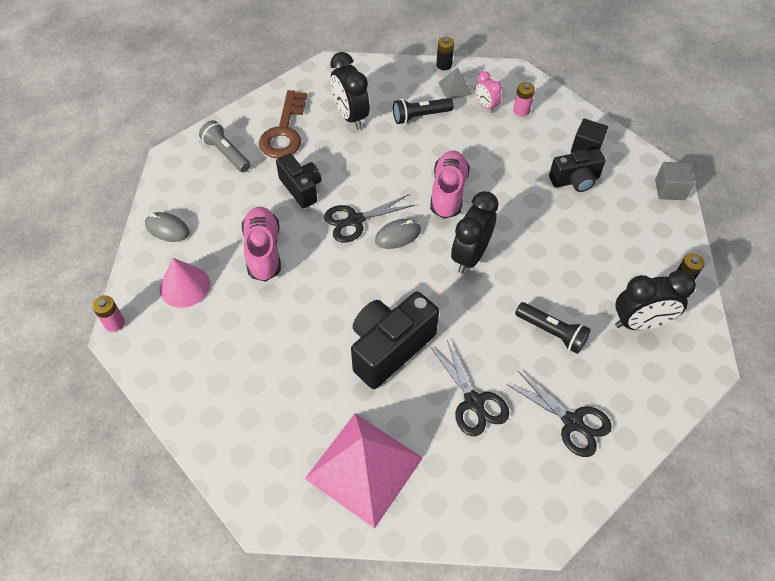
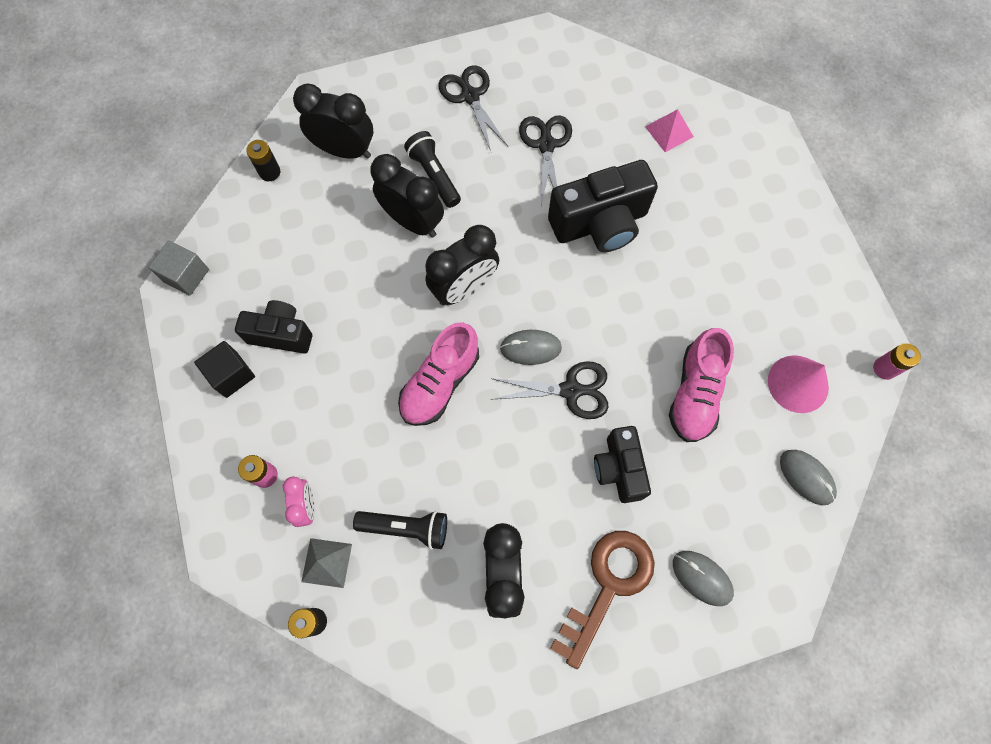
camera: 155 degrees left, 15 degrees up
grey flashlight [199,120,251,172] -> grey mouse [673,551,734,606]
pink pyramid [305,413,423,528] -> pink pyramid [645,109,694,152], size x0.45
none -> black clock [370,154,444,237]

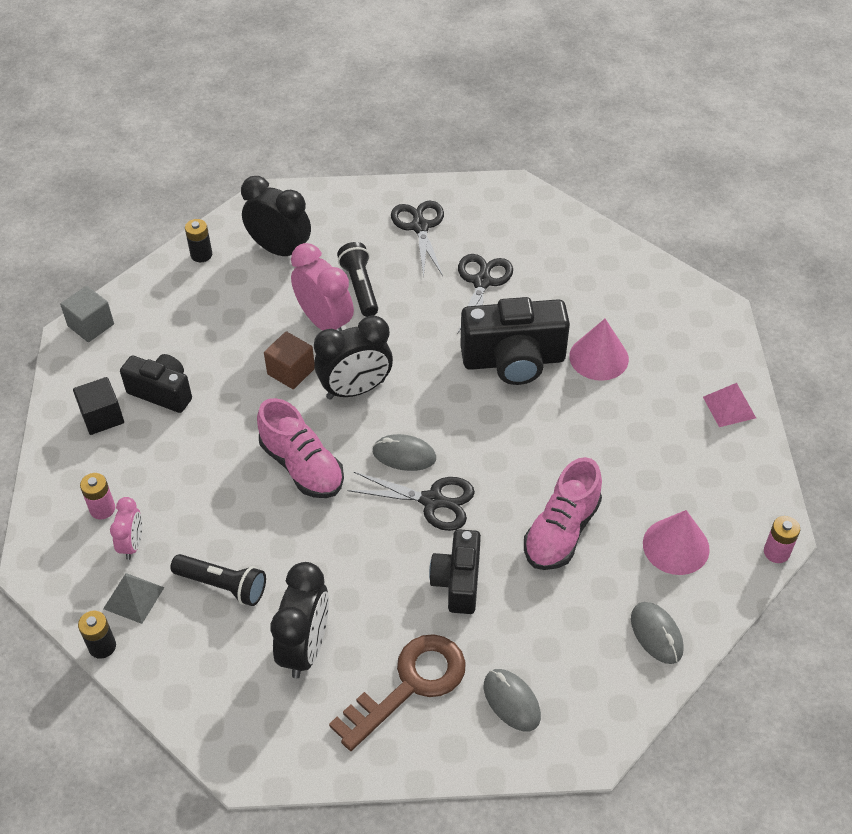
camera: 15 degrees right, 20 degrees down
black clock [370,154,444,237] -> pink clock [291,243,354,331]
pink shoe [398,322,479,426] -> pink shoe turned 90 degrees counterclockwise [257,398,344,498]
pink pyramid [645,109,694,152] -> pink pyramid moved to [703,383,756,427]
none -> brown cube [264,331,315,389]
none -> pink cone [569,319,629,381]

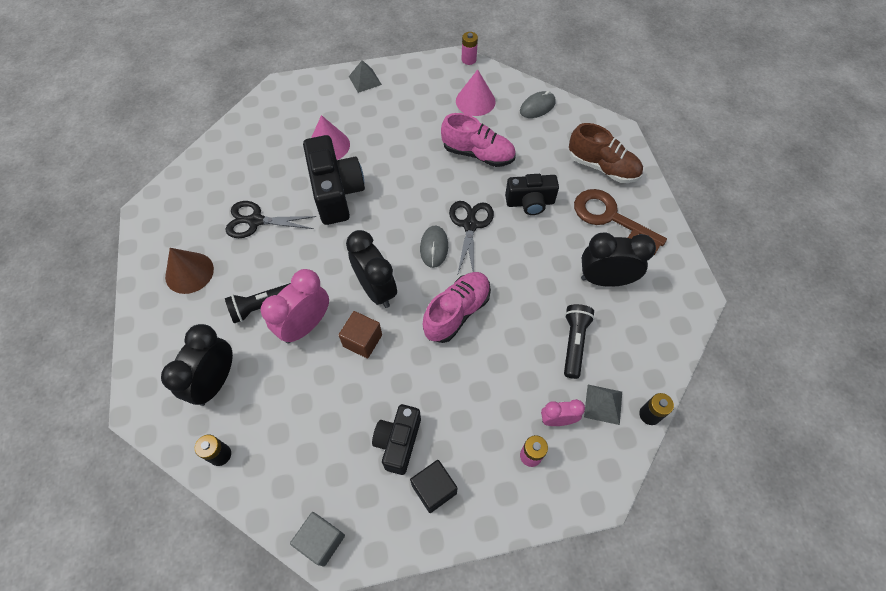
camera: 100 degrees left, 10 degrees up
black scissors [391,201,444,277] -> brown cone [165,248,214,294]
grey mouse [484,669,541,731] -> brown shoe [569,123,643,183]
pink pyramid [703,383,756,427] -> grey pyramid [349,60,382,93]

